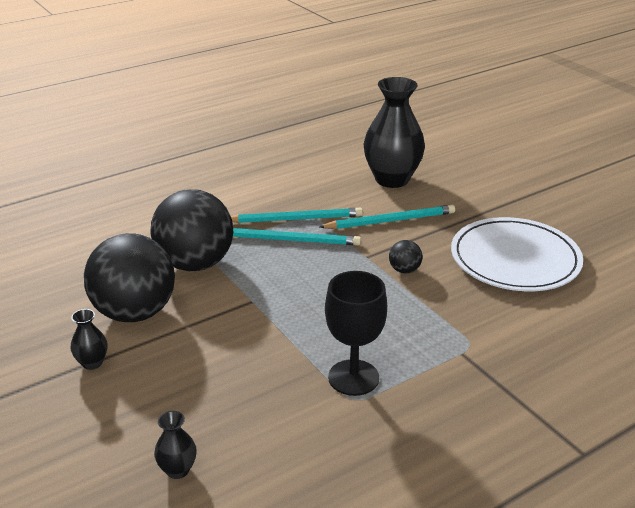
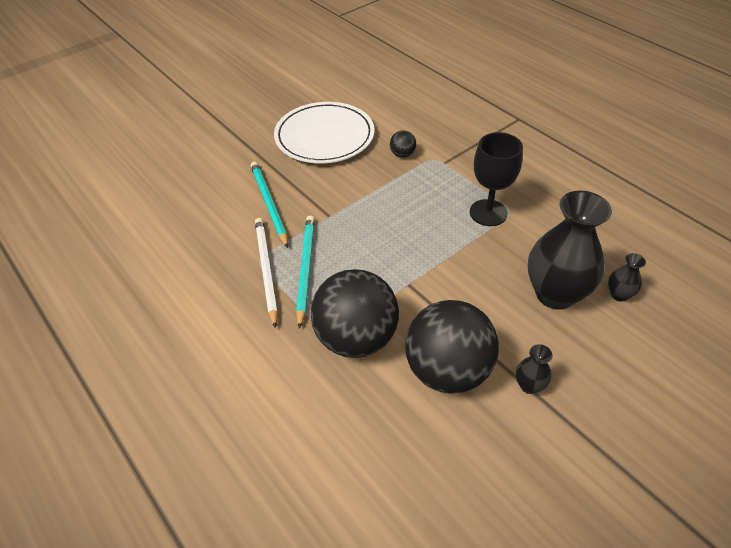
camera: 95 degrees left, 15 degrees up
turquoise pencil [231,208,363,223] -> white pencil [255,218,278,328]
black vase [363,77,425,188] -> black vase moved to [528,191,612,310]
black ball [389,240,422,273] -> black ball moved to [390,130,416,158]

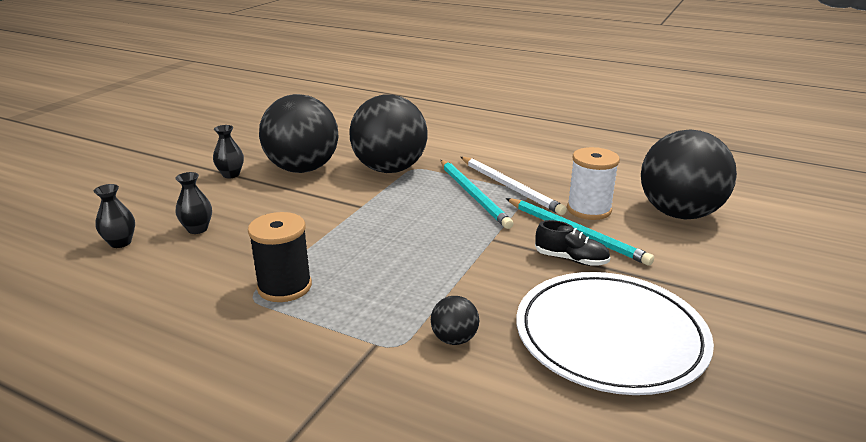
camera: 155 degrees right, 20 degrees down
black goblet [470,132,523,226] -> black spool [248,212,312,302]
black vase [528,191,612,310] -> black vase [175,172,212,234], size x0.43
none -> black shoe [535,220,610,266]
none -> white spool [567,147,620,220]
none -> black ball [641,130,737,219]

